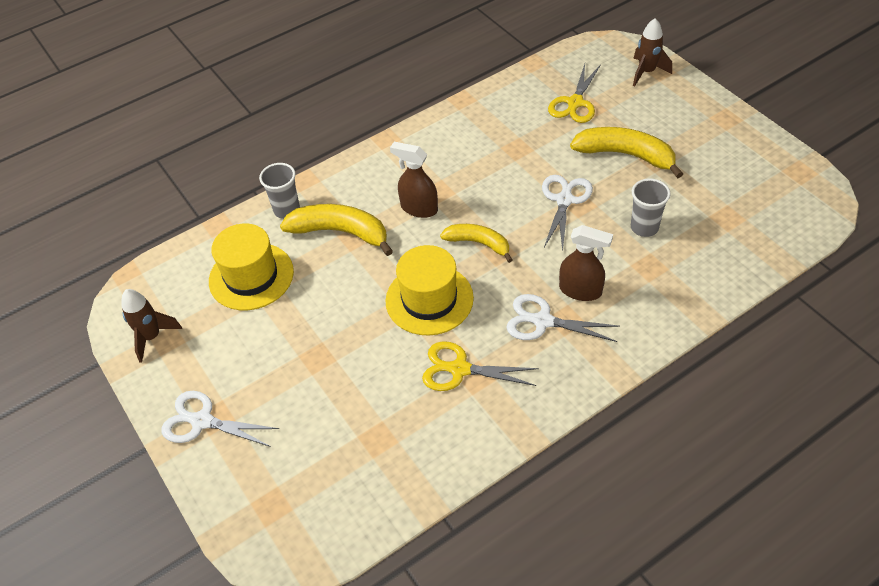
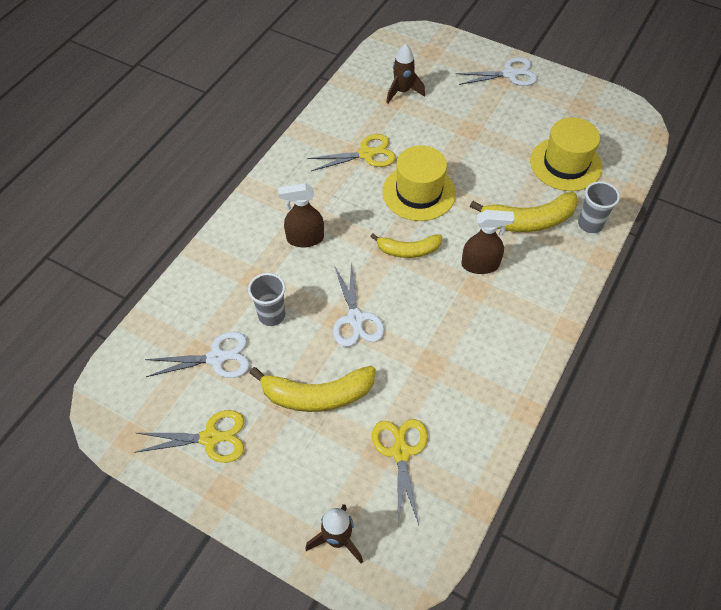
camera: 150 degrees right, 5 degrees up
brown rocket [122,289,182,363] -> brown rocket moved to [386,44,425,104]
white scissors [506,294,620,342] -> white scissors moved to [145,332,250,378]
none -> yellow scissors [134,410,244,463]

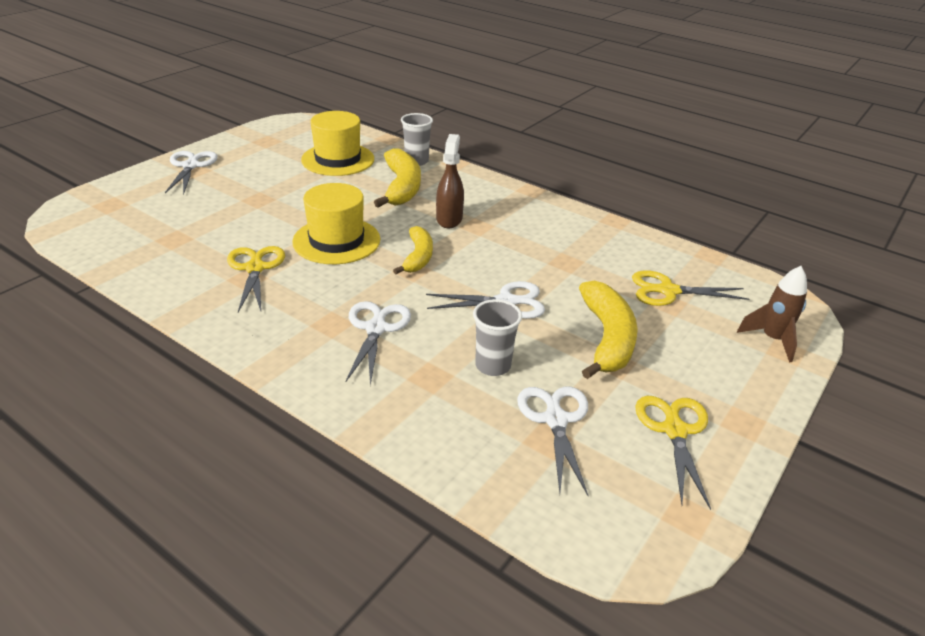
camera: 85 degrees left, 20 degrees down
brown spray bottle [278,183,324,248] -> white scissors [346,301,411,386]
brown rocket [386,44,425,104] -> none

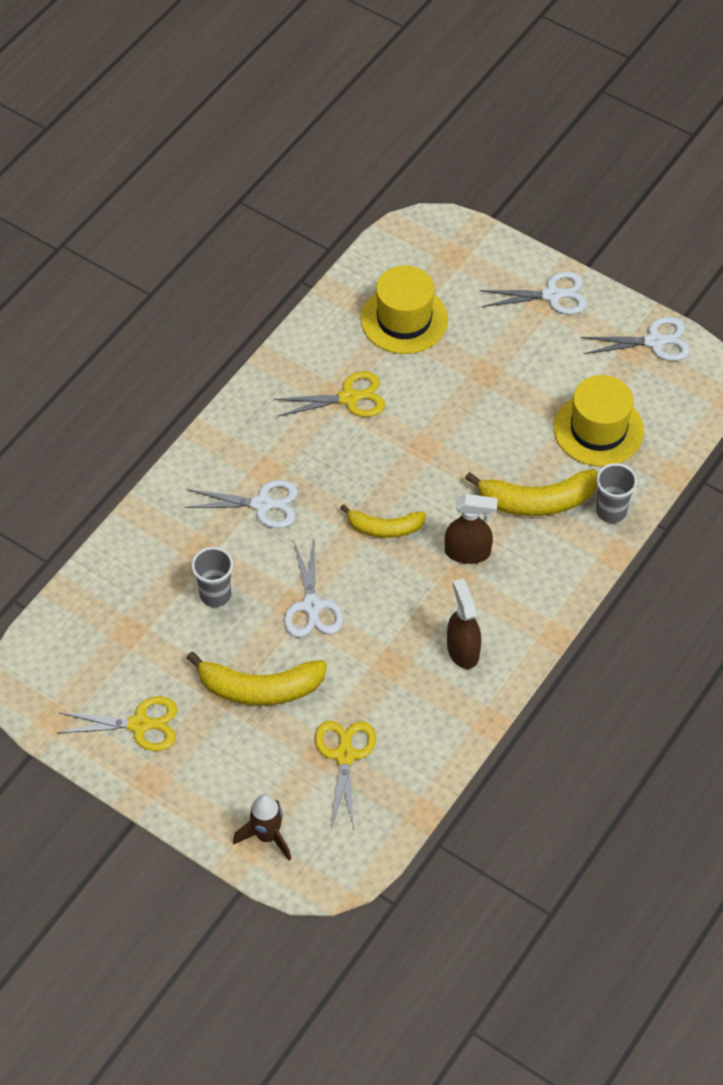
camera: 90 degrees right, 20 degrees up
yellow hat [292,183,380,264] -> yellow hat moved to [361,266,448,354]
white scissors [517,386,589,496] -> white scissors moved to [581,317,690,361]
none -> brown spray bottle [447,579,481,669]

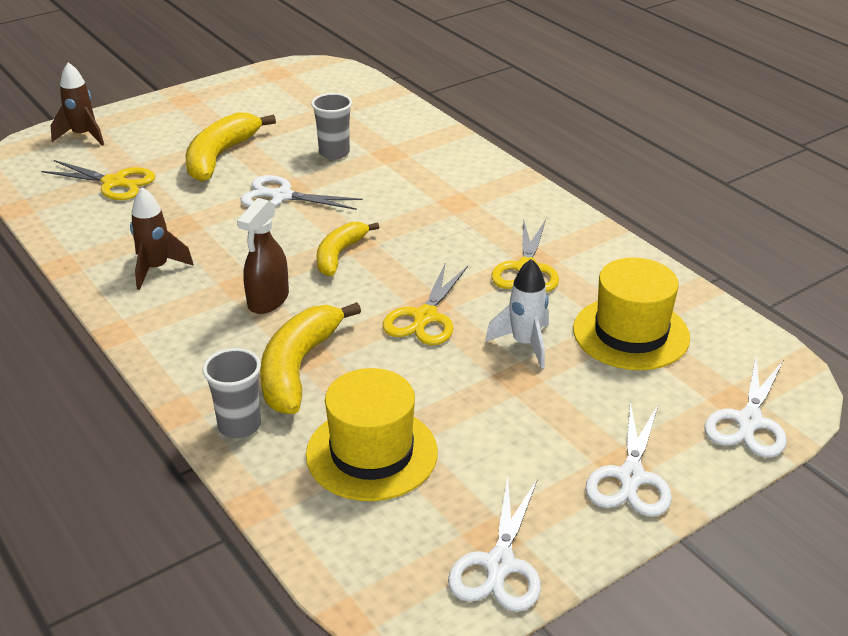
camera: 110 degrees right, 20 degrees down
yellow scissors [57,696,177,751] -> yellow scissors moved to [383,264,468,345]
white scissors [185,480,298,528] -> white scissors moved to [704,357,787,458]
brown spray bottle [447,579,481,669] -> brown rocket [130,187,194,290]
none -> white rocket [485,259,549,369]

